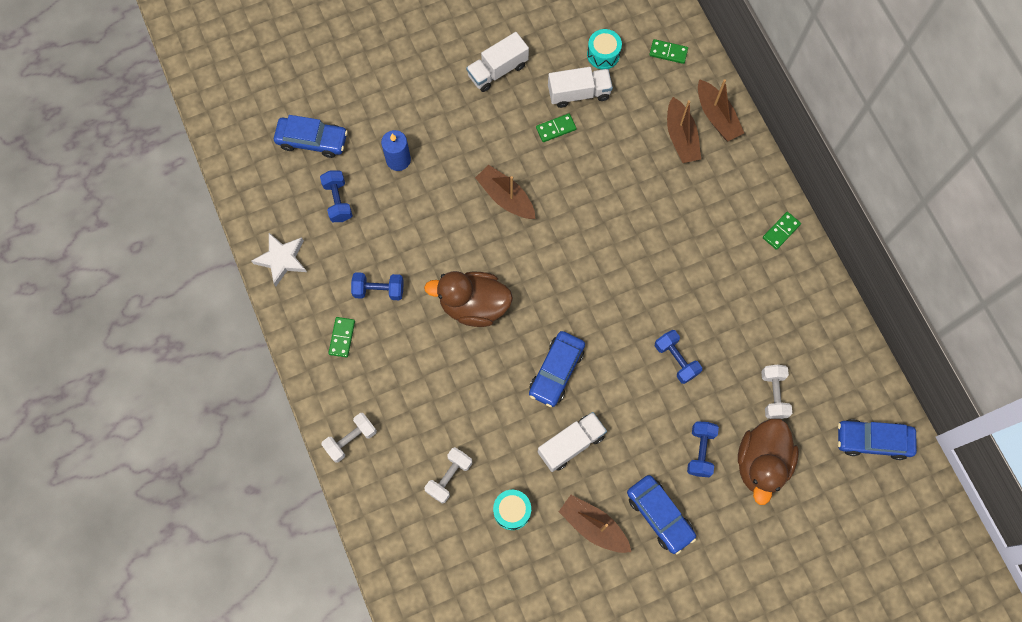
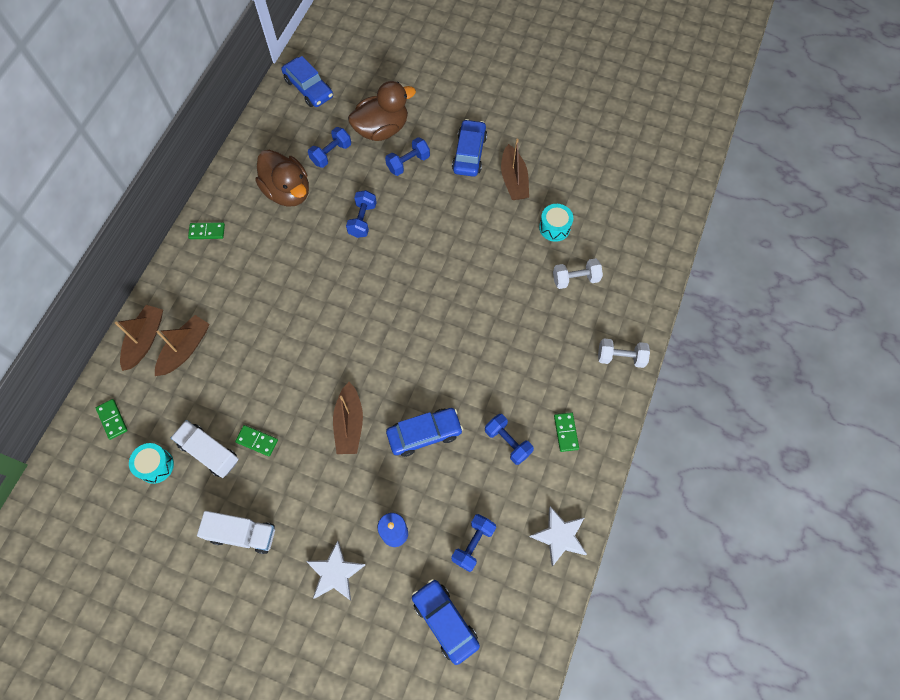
camera: 135 degrees left, 5 degrees down
green domino [328,317,355,358] -> green domino turned 60 degrees counterclockwise [554,412,579,452]
brown duck [424,271,513,327] -> brown duck moved to [255,150,309,207]
blue car [529,331,585,407] -> blue car moved to [386,408,463,457]
white truck [538,412,607,472] -> none
white dumbbell [761,365,792,419] -> blue dumbbell [308,127,351,168]
none -> white star [306,541,365,600]

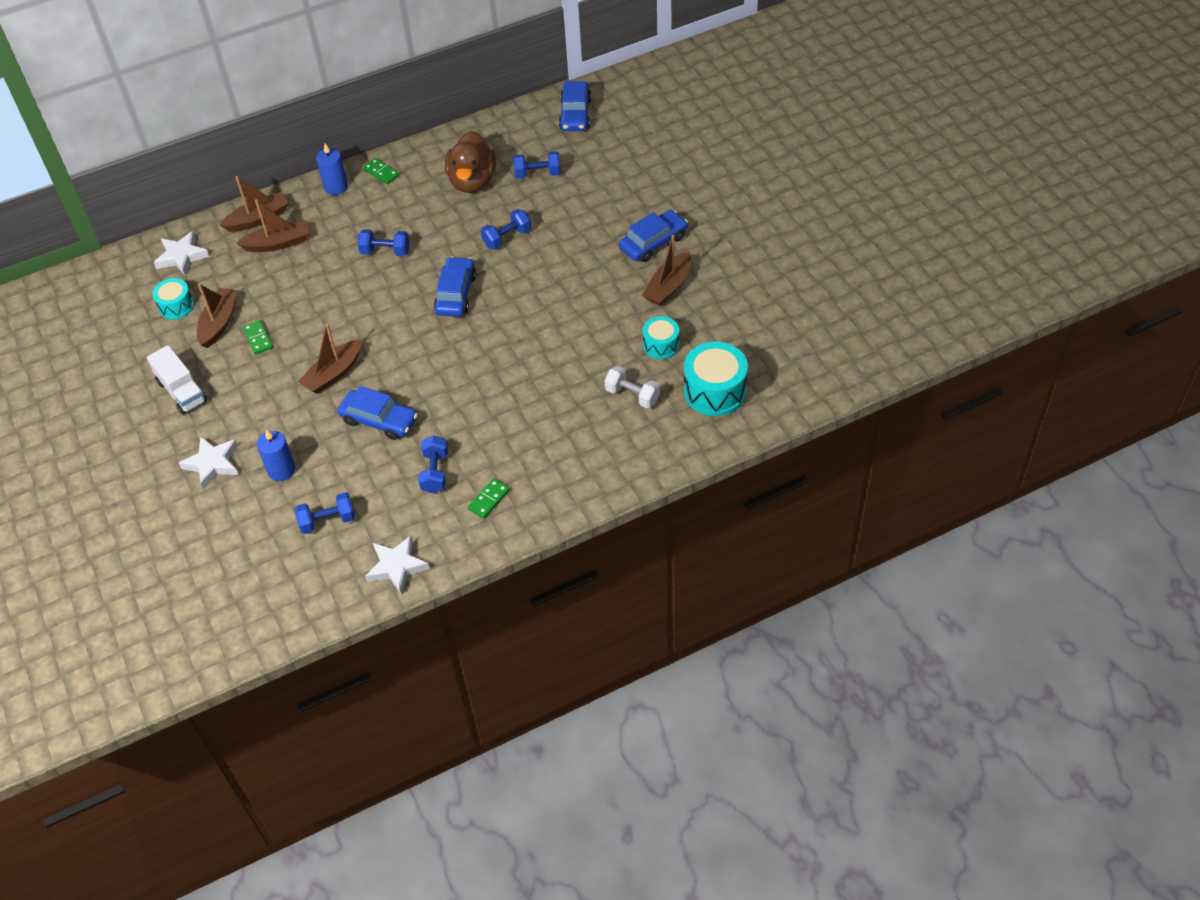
camera: 45 degrees right, 15 degrees down
green domino [96,399,128,440] -> white star [154,231,210,276]
white truck [171,420,239,478] -> brown boat [197,284,238,348]
brown duck [348,81,416,141] -> none
blue dumbbell [385,137,430,176] -> blue dumbbell moved to [358,229,410,256]
blue car [412,579,480,665] -> blue car moved to [434,257,476,317]
white dumbbell [598,338,650,368] -> none
none -> blue candle [316,144,348,195]
none -> turquoise drum [684,342,748,416]

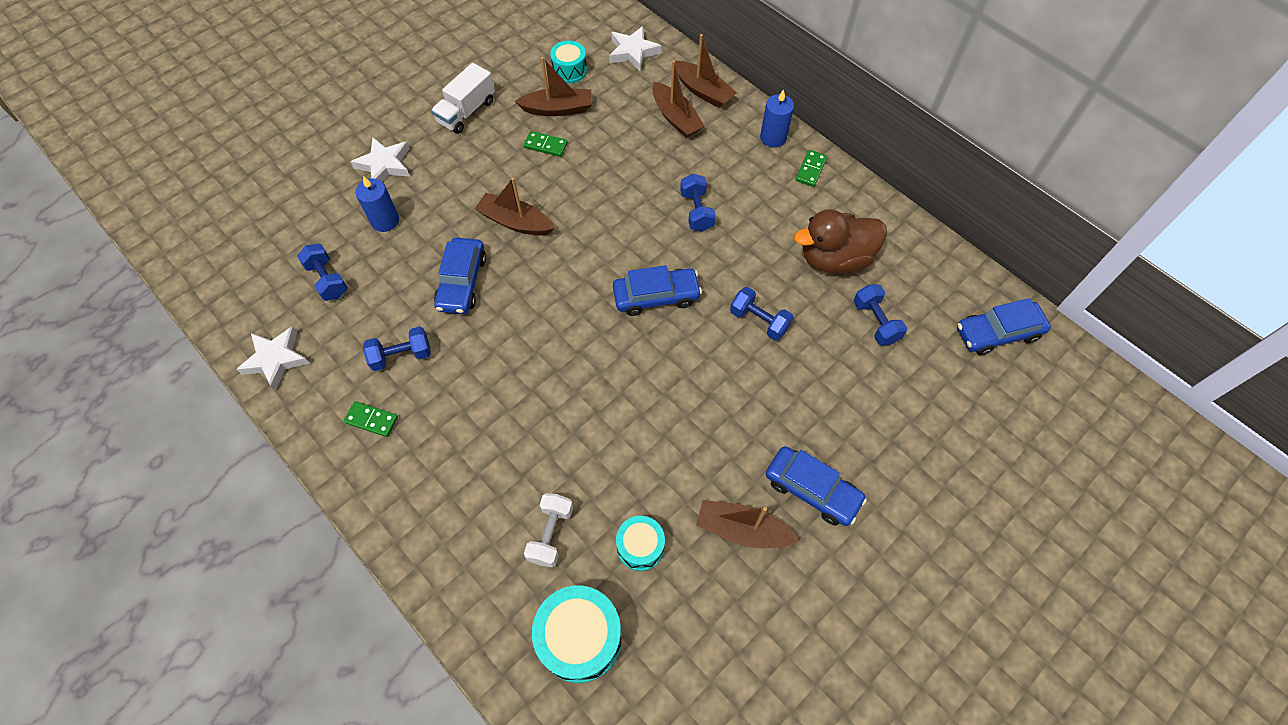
camera: 70 degrees right, 10 degrees up
green domino [243,320,273,355] -> green domino turned 60 degrees clockwise [524,131,568,157]

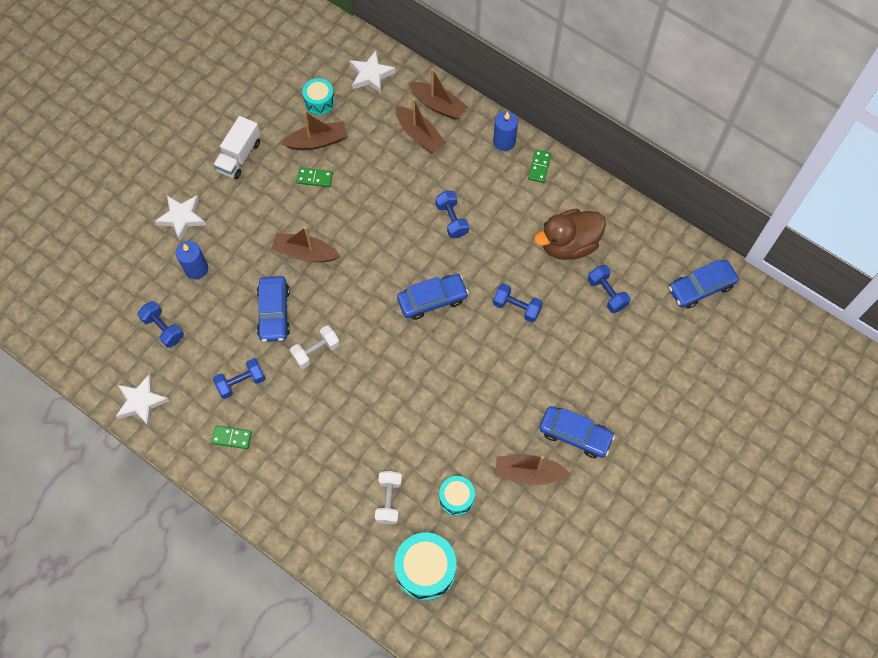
camera: 10 degrees left, 5 degrees up
none -> white dumbbell [290,325,340,369]

